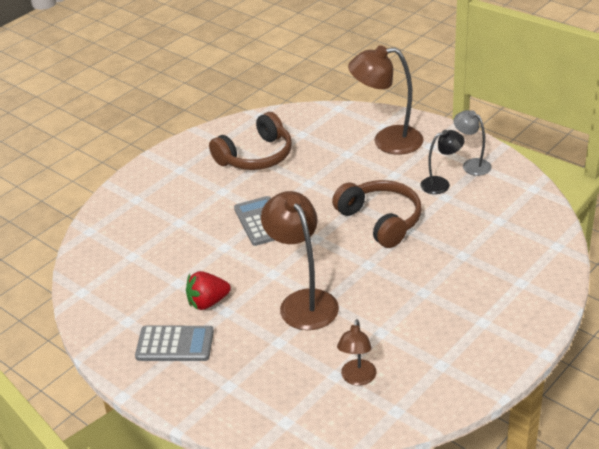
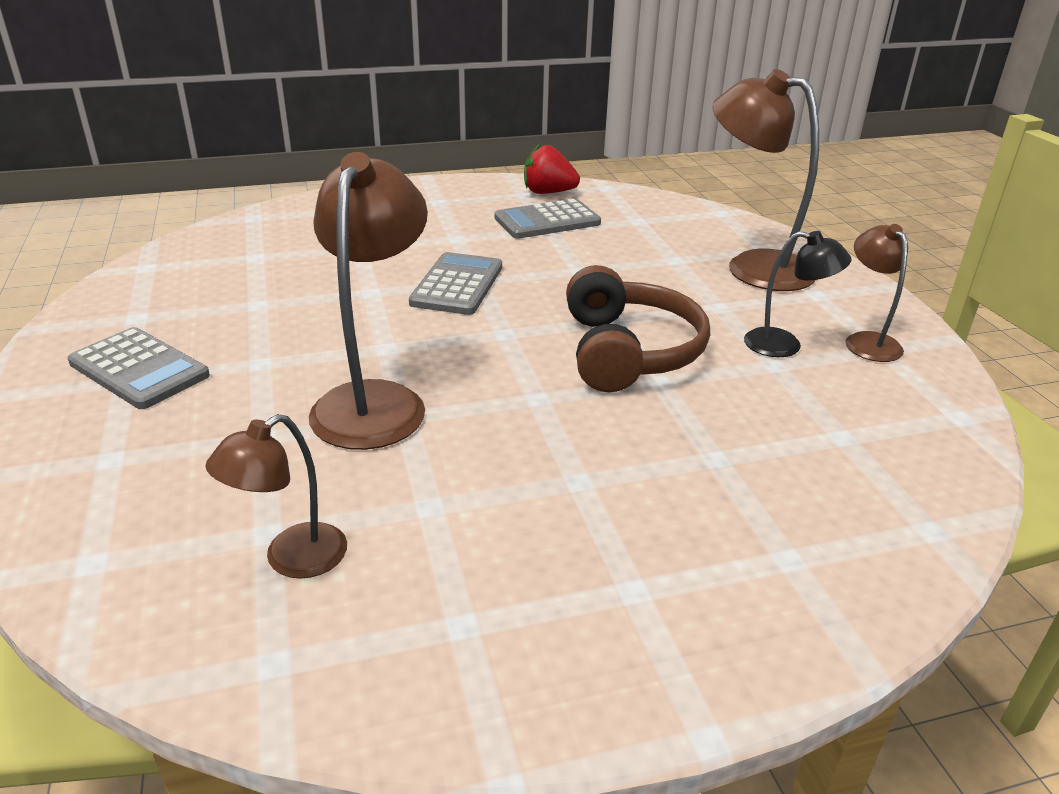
camera: 30 degrees right, 5 degrees down
red strawberry [186,271,231,310] -> red strawberry moved to [524,143,580,194]
brown headphones [209,112,292,170] -> grey calculator [495,199,601,239]
grey lamp [453,110,492,176] -> brown lamp [845,224,908,362]

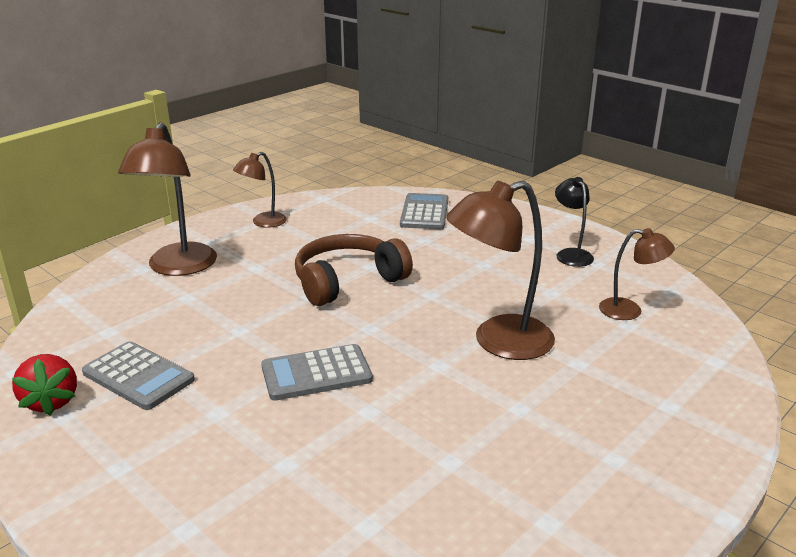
camera: 120 degrees left, 5 degrees down
grey calculator [68,327,210,409] -> grey calculator moved to [400,193,448,229]
black lamp [744,231,852,357] -> black lamp moved to [555,177,594,267]

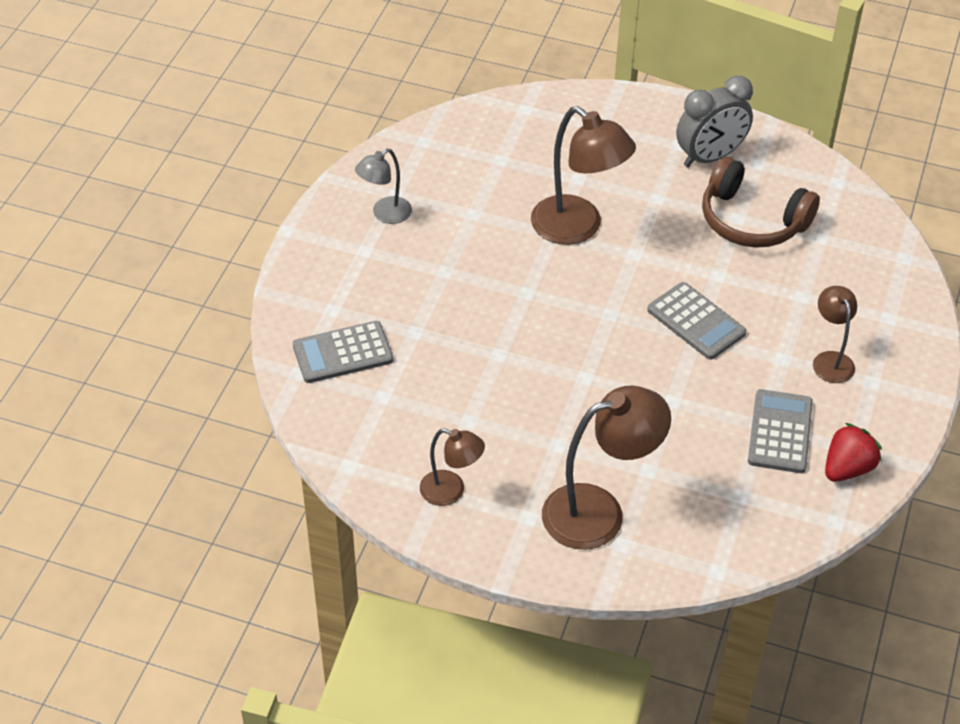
camera: 115 degrees left, 20 degrees up
brown headphones [295,234,413,306] -> brown headphones moved to [702,157,820,248]
black lamp [555,177,594,267] -> grey lamp [355,149,412,224]
brown lamp [599,228,675,320] -> brown lamp moved to [813,286,857,383]
none -> grey clock [676,76,753,167]

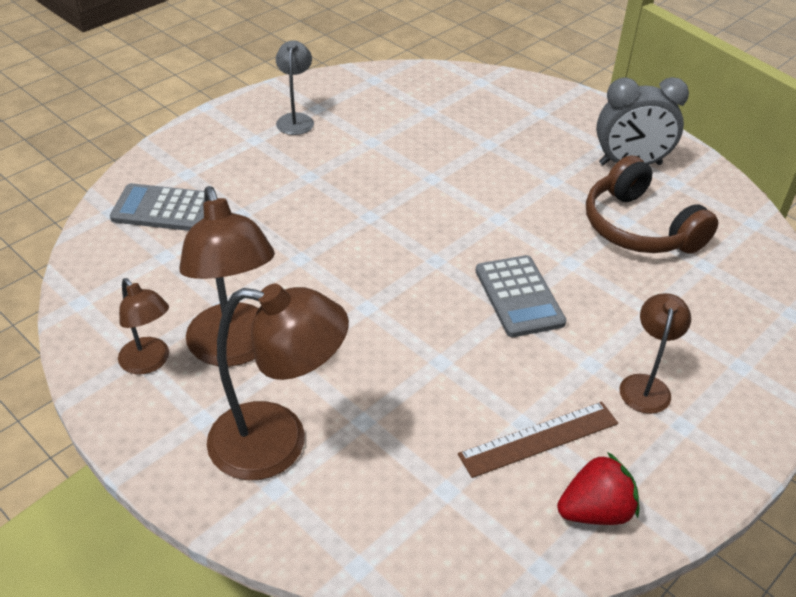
camera: 25 degrees right, 5 degrees down
grey lamp [355,149,412,224] -> grey lamp turned 105 degrees clockwise [276,40,314,135]
brown lamp [531,106,636,245] -> brown lamp moved to [179,186,275,367]
grey calculator [748,389,813,473] -> brown ruler [458,402,618,478]

